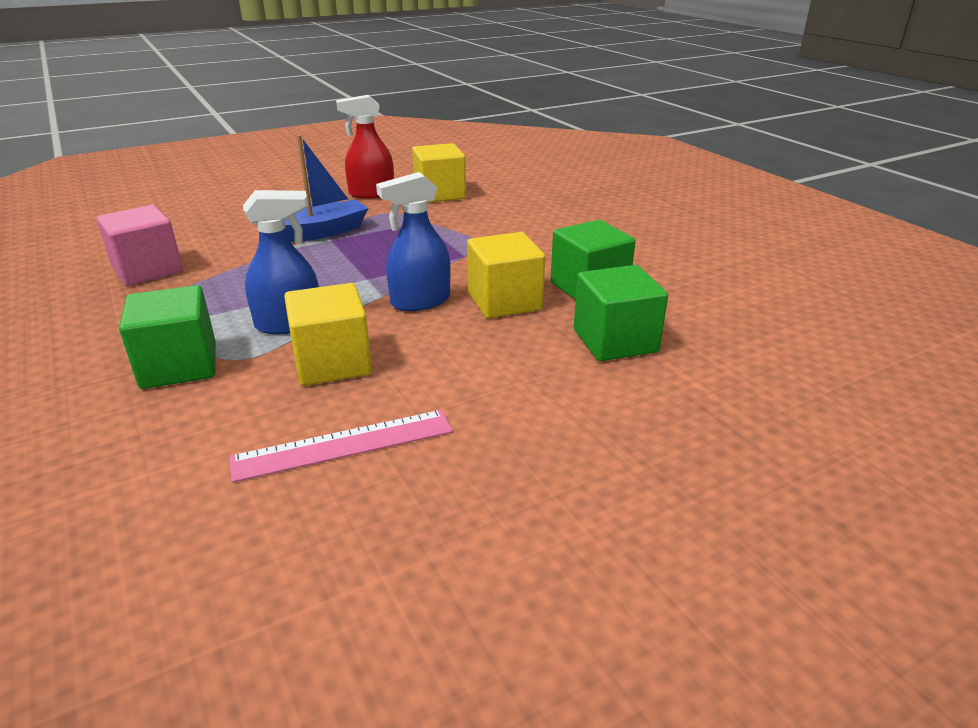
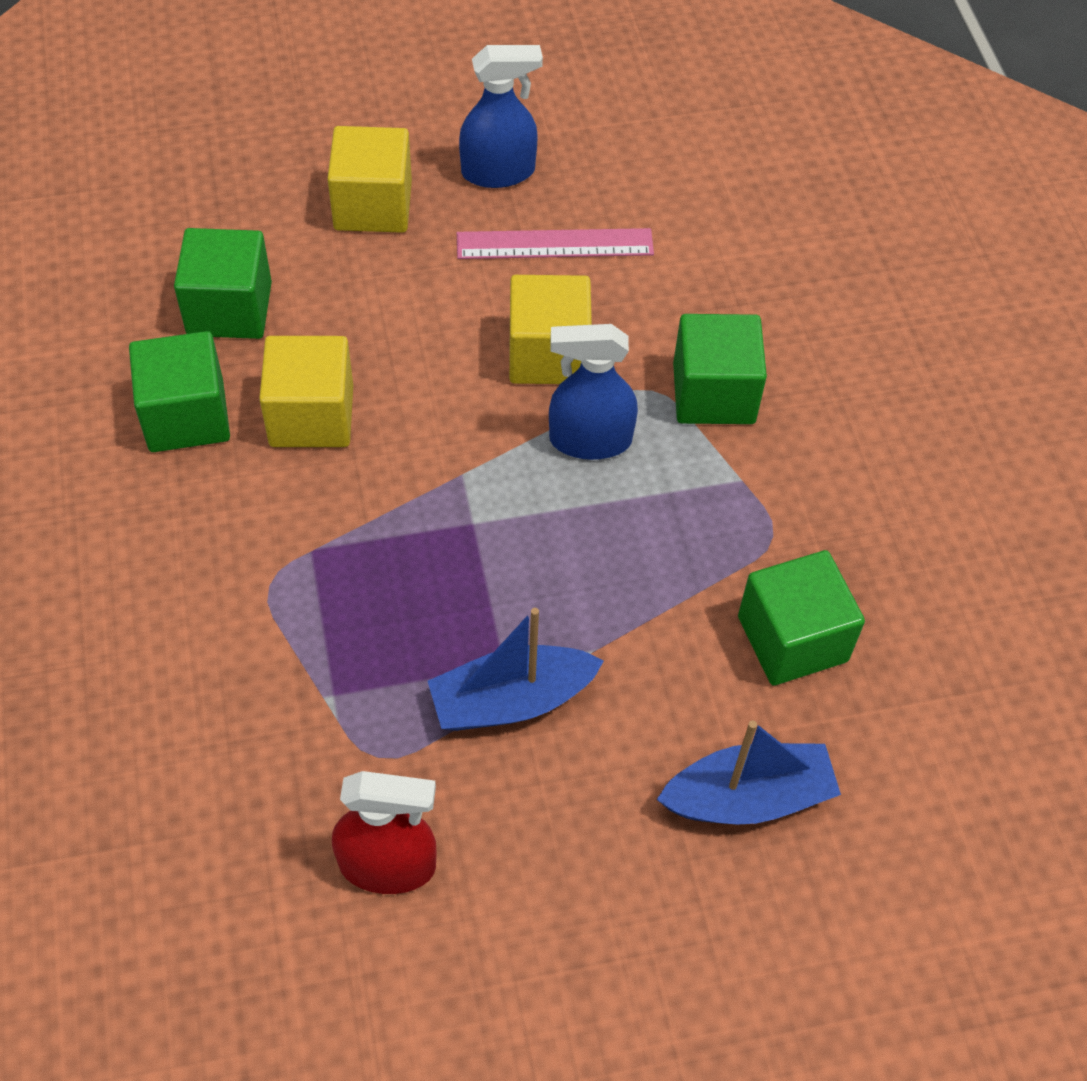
camera: 165 degrees left, 25 degrees up
pink cube [96,205,183,286] -> green cube [738,550,865,685]
blue spray bottle [376,172,450,311] -> blue spray bottle moved to [459,45,543,188]
yellow cube [412,143,466,203] -> yellow cube moved to [327,126,412,233]
none -> blue boat [656,720,841,825]

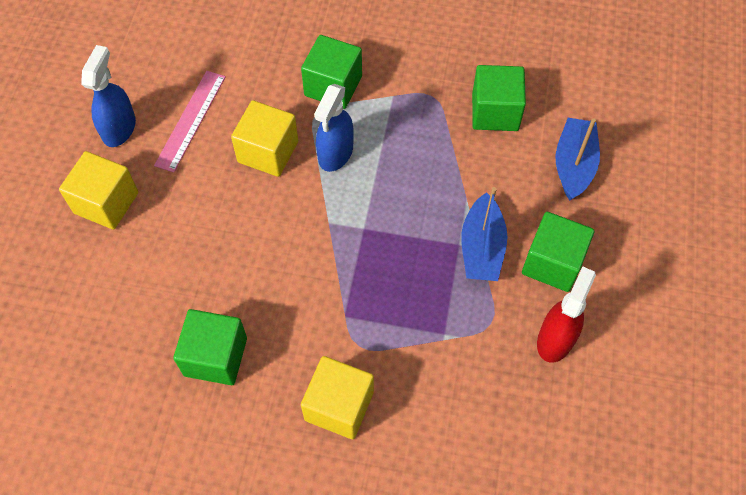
camera: 65 degrees left, 5 degrees up
green cube [174,228,272,339] -> green cube moved to [522,212,594,292]
yellow cube [259,336,353,447] -> yellow cube moved to [301,356,374,439]

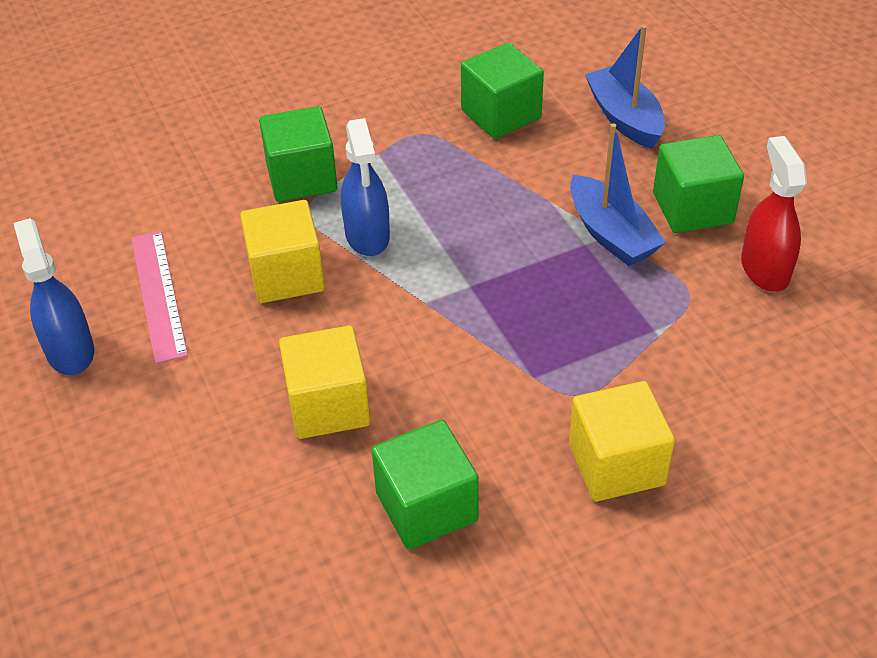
camera: 35 degrees left, 15 degrees down
yellow cube [59,151,138,230] -> yellow cube moved to [279,325,370,439]

